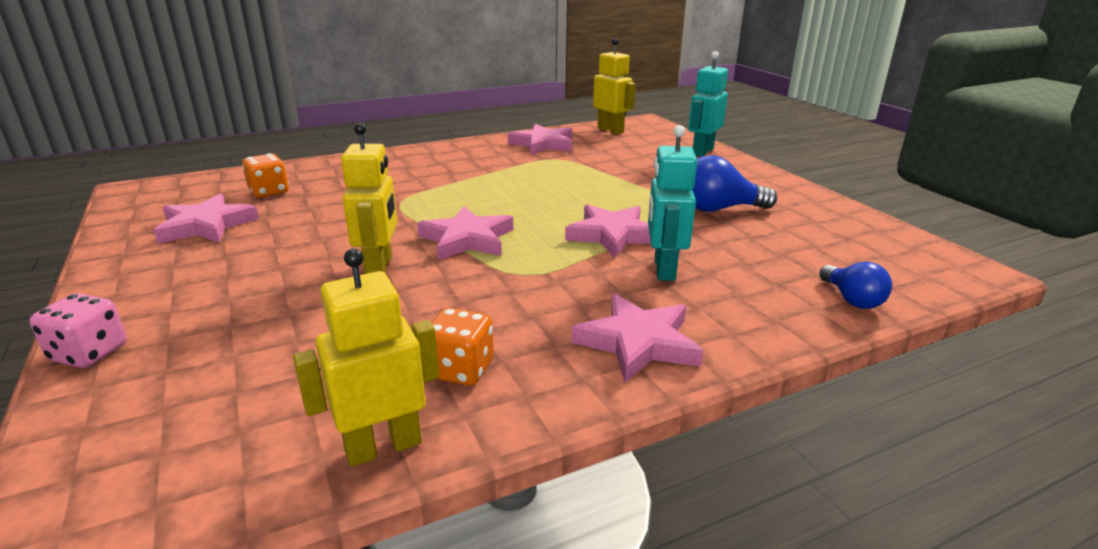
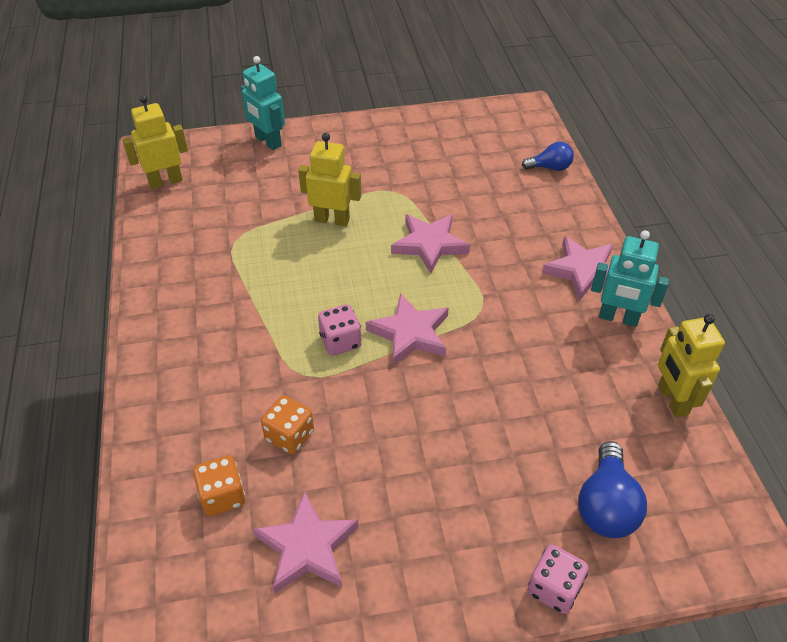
camera: 75 degrees left, 20 degrees up
yellow robot [341,123,397,274] -> yellow robot moved to [298,133,361,226]
orange dice [431,308,494,386] -> orange dice moved to [261,396,314,454]
pink star [508,124,573,155] -> none
turquoise robot [648,125,697,281] -> turquoise robot moved to [591,230,669,327]
blue light bulb [693,155,777,212] -> blue light bulb moved to [578,441,647,538]
none -> pink dice [318,304,362,356]

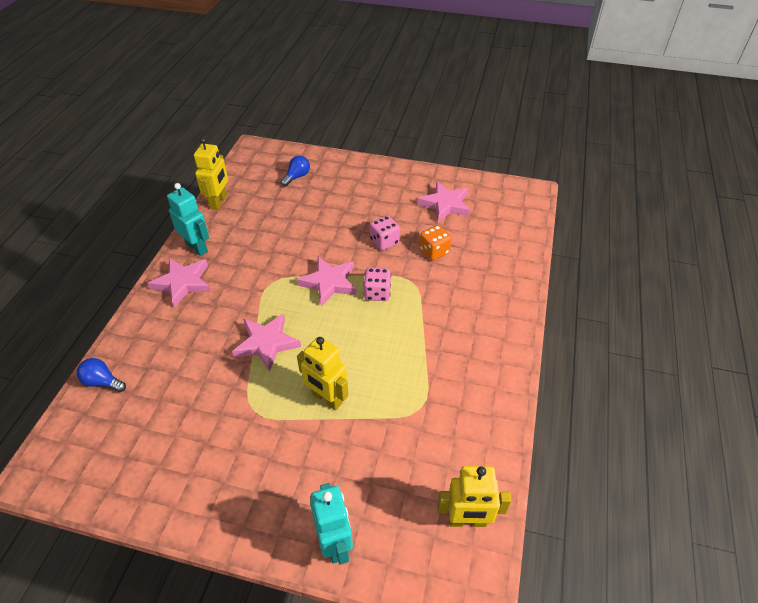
camera: 155 degrees left, 0 degrees up
orange dice [193,456,245,516] -> none
pink dice [528,545,588,614] -> pink dice moved to [370,216,400,250]
blue light bulb [578,441,647,538] -> blue light bulb [281,156,310,186], size x0.64

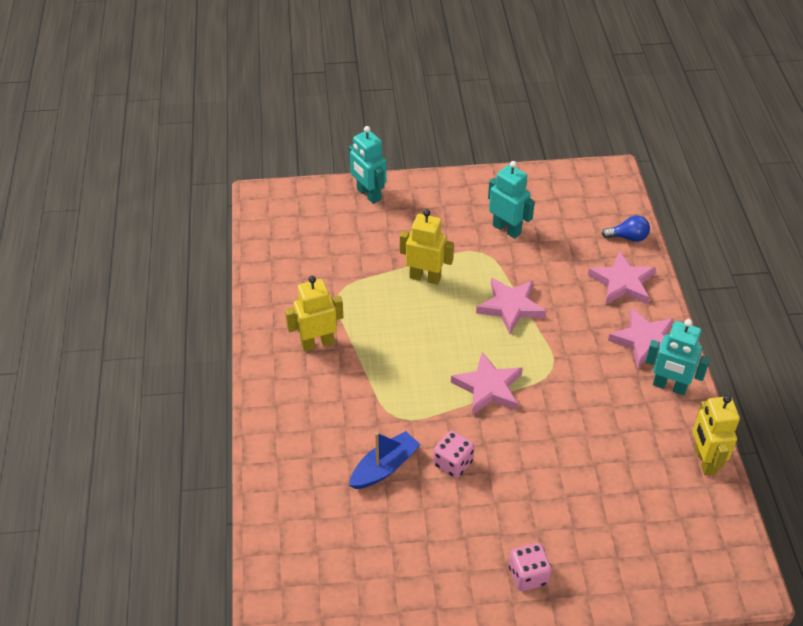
camera: 160 degrees right, 0 degrees up
blue light bulb [281,156,310,186] -> none
pink dice [363,268,391,301] -> pink dice moved to [509,543,552,591]
pink star [417,182,470,222] -> pink star moved to [588,251,656,304]
orange dice [420,225,451,260] -> blue boat [349,431,421,489]
yellow robot [438,466,511,527] -> yellow robot moved to [285,276,343,351]
none -> turquoise robot [488,161,535,239]

